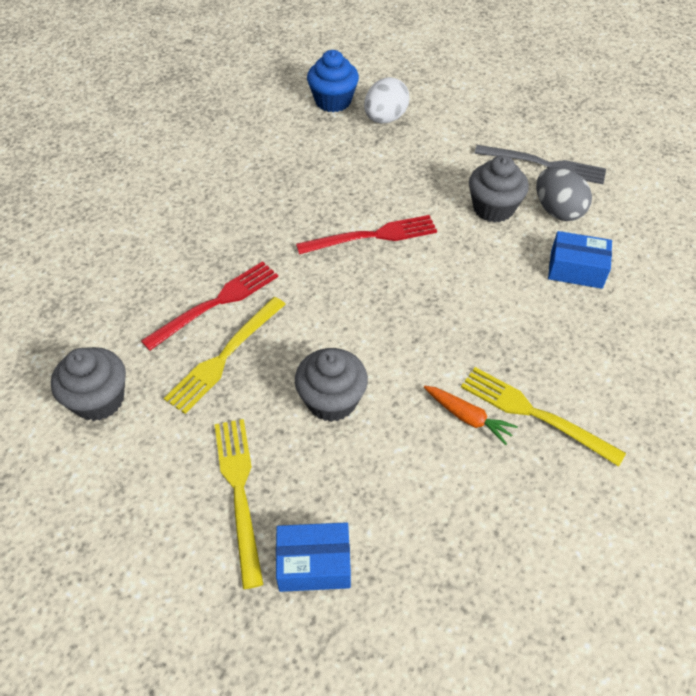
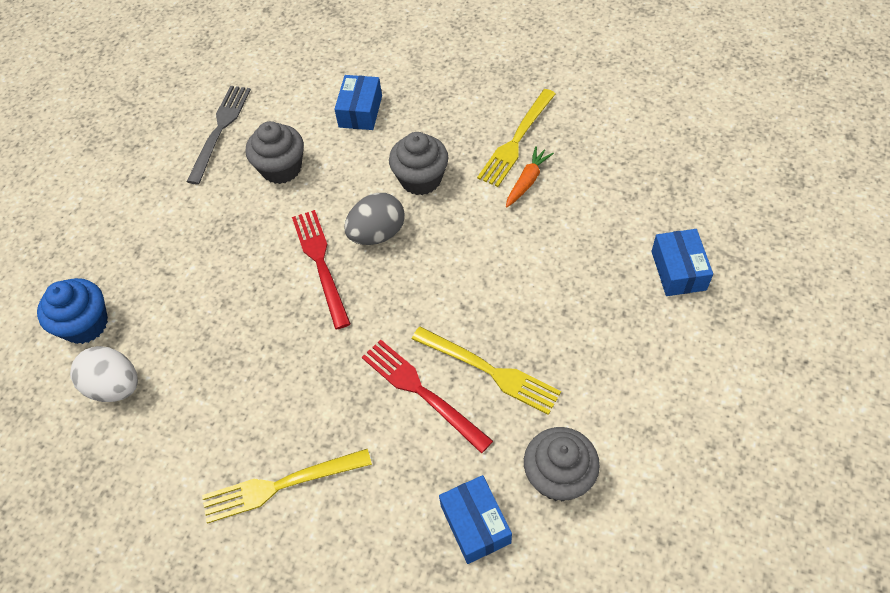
camera: 90 degrees left, 5 degrees up
yellow fork [214,419,264,589] -> yellow fork moved to [202,449,372,524]
grey cupcake [295,348,368,422] -> grey cupcake moved to [389,132,448,195]
white egg [364,77,409,124] -> white egg moved to [70,346,138,402]
grey egg [536,167,592,221] -> grey egg moved to [344,193,405,245]
none -> blue box [439,475,512,564]

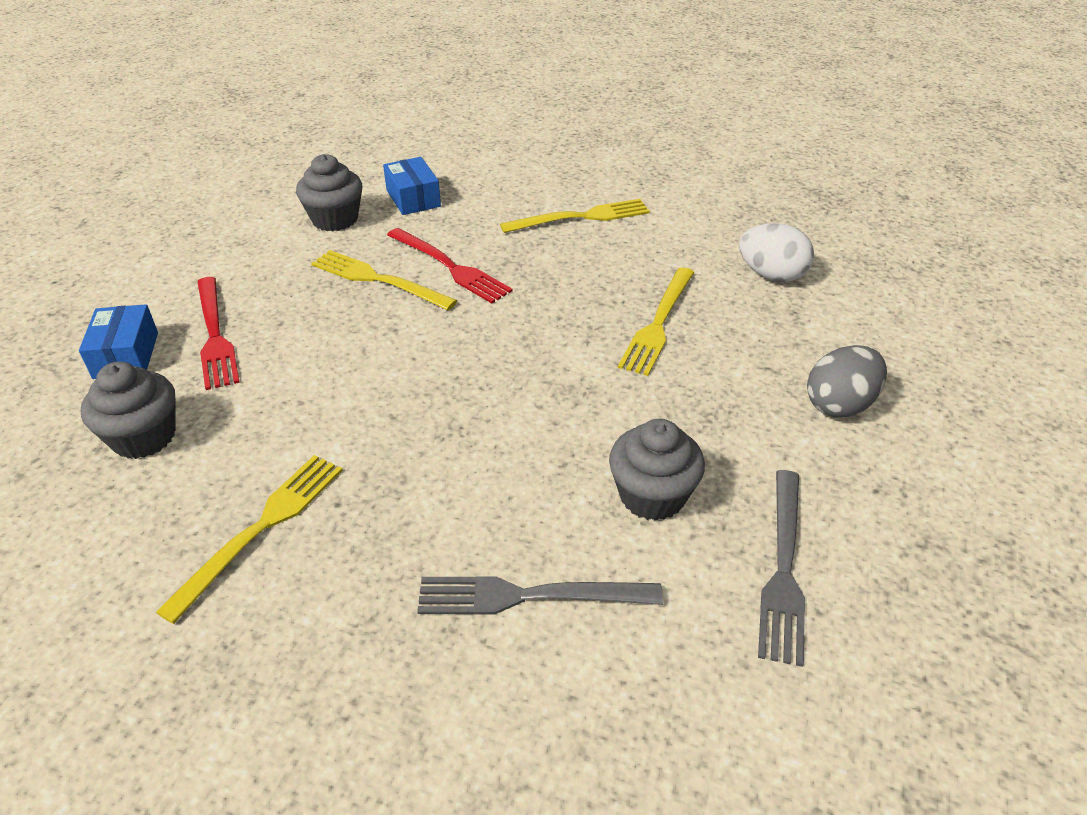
camera: 175 degrees right, 15 degrees down
blue cupcake [37,278,108,344] -> none
red fork [292,210,351,329] -> red fork moved to [197,277,240,390]
blue box [334,75,382,130] -> grey fork [417,577,663,614]
grey egg [344,193,405,245] -> grey egg moved to [807,345,887,418]
grey cupcake [389,132,448,195] -> grey cupcake moved to [81,362,175,459]
orange carrot [506,146,554,207] -> none
none -> yellow fork [618,267,695,376]

